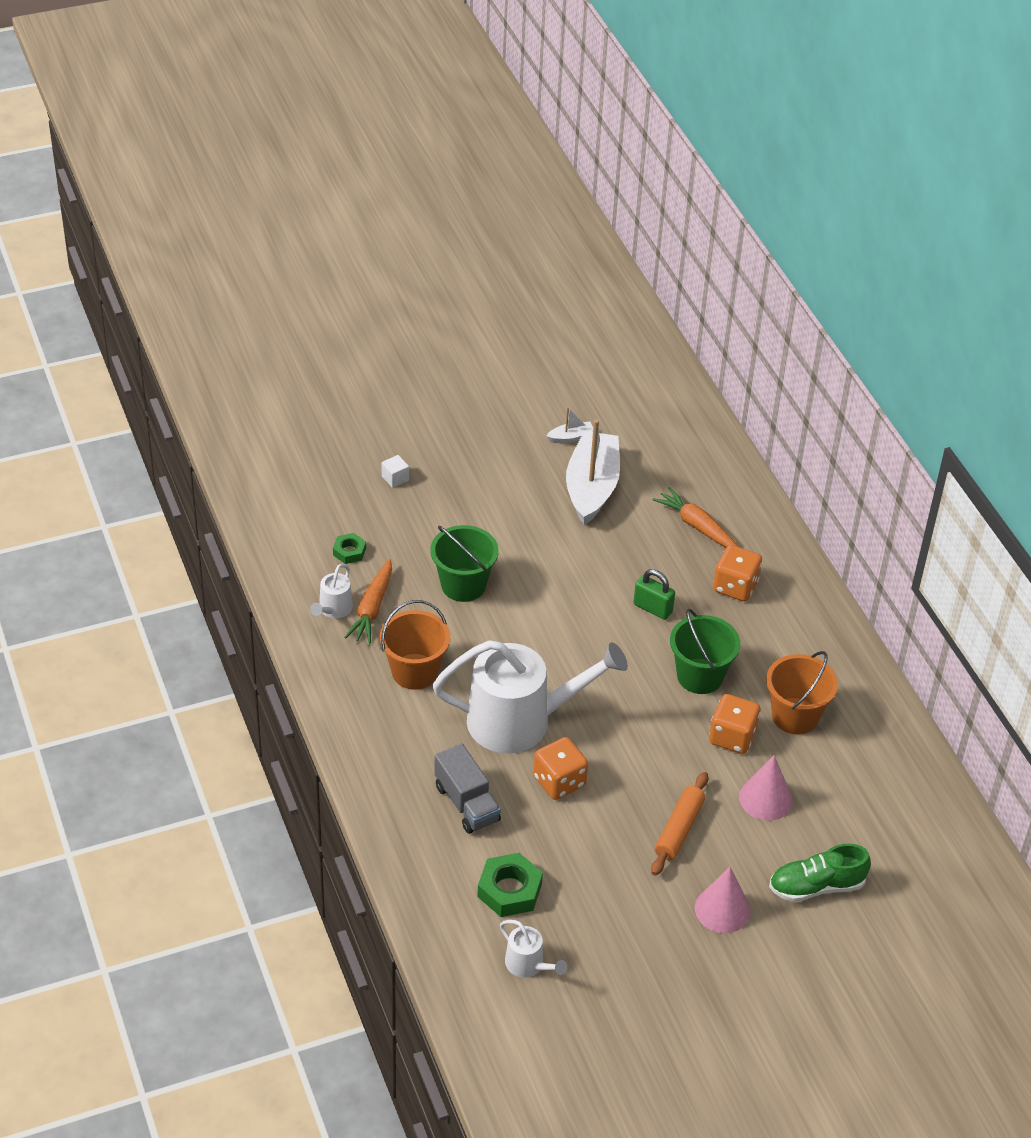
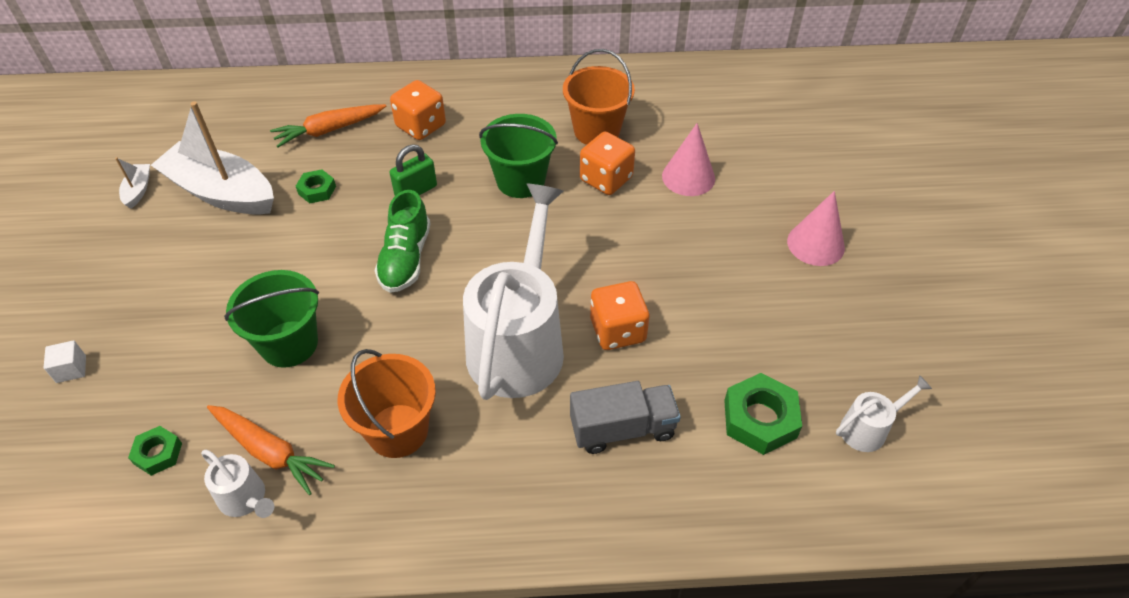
camera: 70 degrees left, 5 degrees up
orange rolling pin [651,772,708,876] -> none
green shoe [769,844,871,902] -> green shoe moved to [375,190,430,293]
none -> green nut [296,169,336,203]

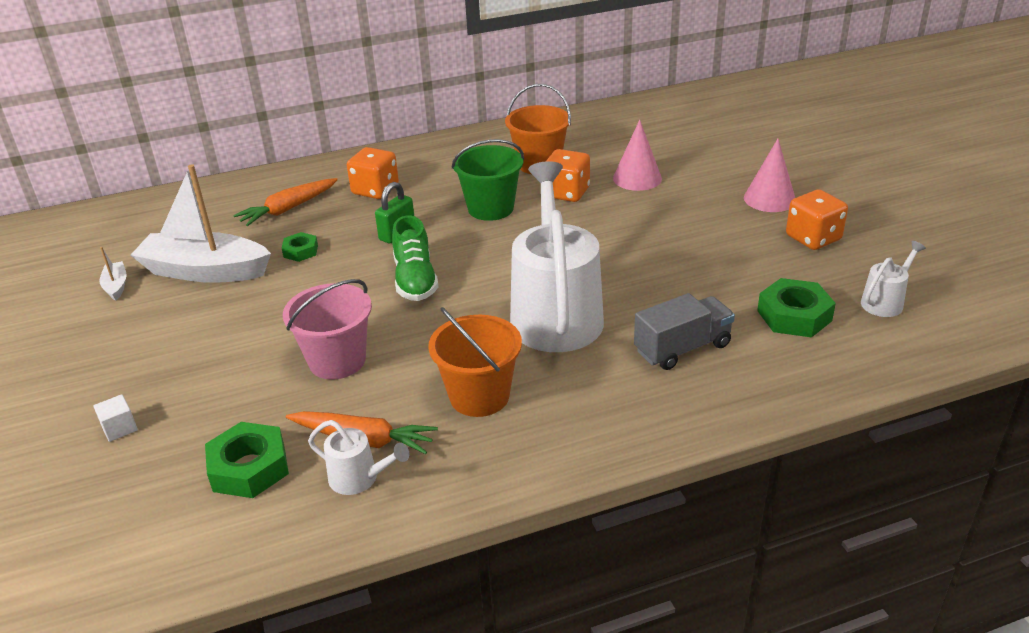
camera: 15 degrees left, 15 degrees down
green nut [128,426,182,476] -> green nut [205,422,289,498], size x1.71
green bucket [224,270,319,368] -> pink bucket [283,279,372,380]
orange dice [590,281,650,350] -> orange dice moved to [786,189,848,250]

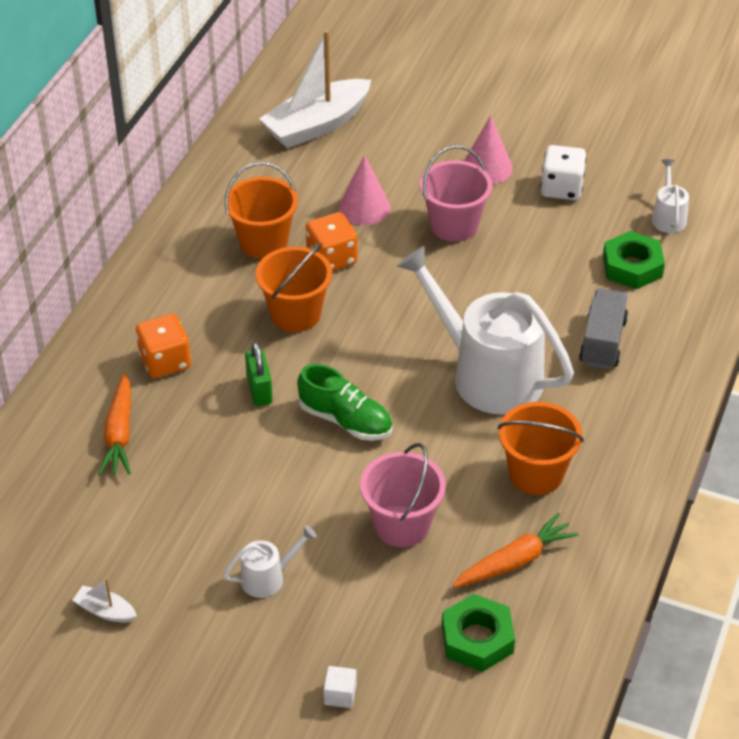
camera: 50 degrees left, 10 degrees up
white boat [131,164,271,283] -> white boat moved to [259,30,371,149]
green nut [282,232,318,262] -> none
white watering can [308,420,409,495] -> white watering can moved to [223,525,317,598]
green bucket [452,139,524,221] -> orange bucket [256,243,332,332]
orange dice [786,189,848,250] -> white dice [540,145,587,200]
none -> pink bucket [420,145,493,242]

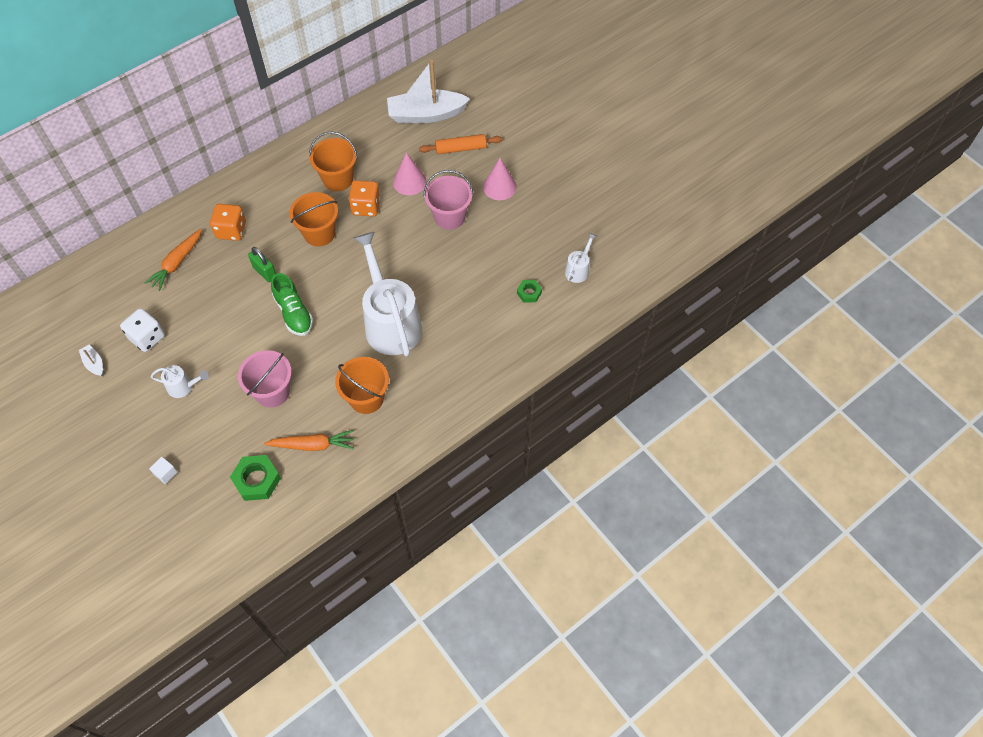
camera: 30 degrees right, 15 degrees up
green padlock [245,342,273,406] -> green padlock turned 60 degrees counterclockwise [248,247,276,282]
white dice [540,145,587,200] -> white dice moved to [120,308,165,352]
grey truck [579,288,628,369] -> none
green nut [603,231,665,289] -> green nut [517,280,542,303], size x0.58
none -> orange rolling pin [419,134,502,154]

